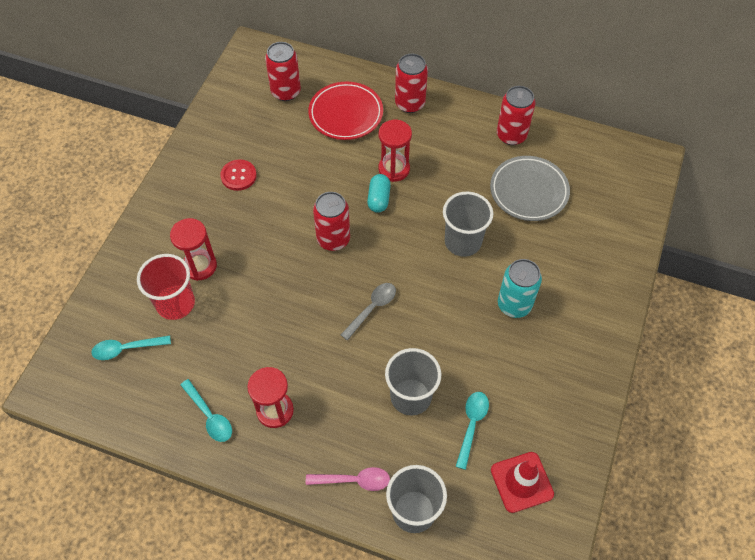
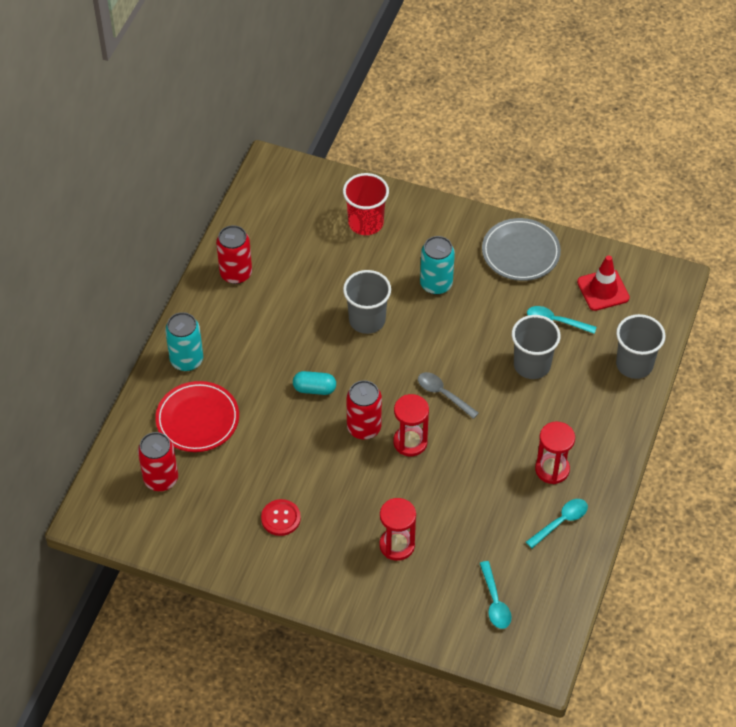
camera: 90 degrees left, 5 degrees down
red cup [137,254,195,320] -> red cup moved to [343,173,389,235]
pink spoon [306,467,390,491] -> none
red hourglass [379,120,412,182] -> red hourglass moved to [393,394,429,456]
red can [395,54,428,113] -> turquoise can [165,312,203,371]
grey plate [490,156,570,221] -> grey plate moved to [482,218,561,281]

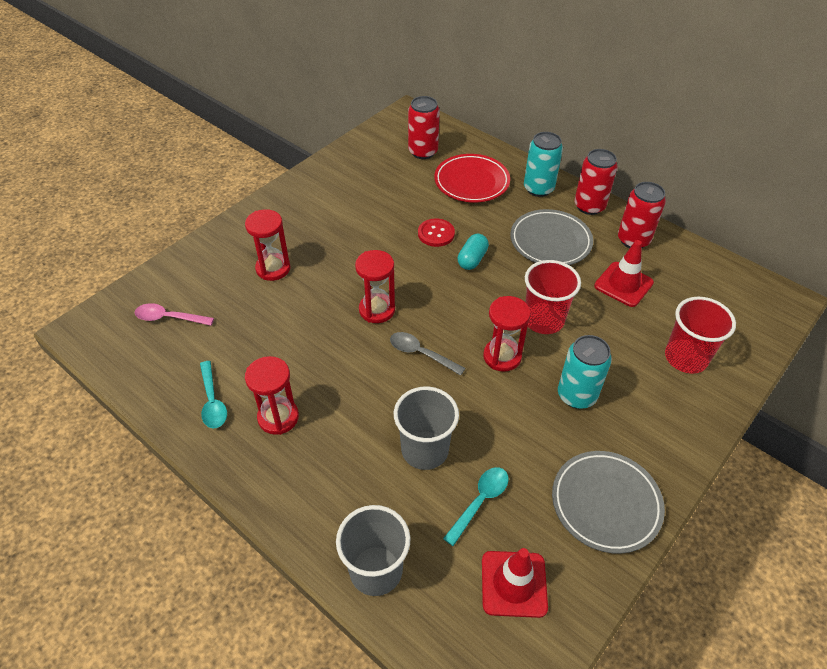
camera: 110 degrees right, 5 degrees down
red button [261,499,301,536] -> red button moved to [418,218,455,247]
grey cup [343,270,391,334] -> red cup [525,260,581,334]
red can [346,380,382,439] -> red can moved to [574,149,618,215]
grey spoon [418,372,479,419] -> grey spoon turned 120 degrees counterclockwise [390,332,465,376]
turquoise spoon [480,561,512,629] -> pink spoon [135,303,214,326]
none -> red hourglass [483,296,531,372]
none -> grey plate [510,209,593,265]
none -> red traffic cone [594,240,654,307]

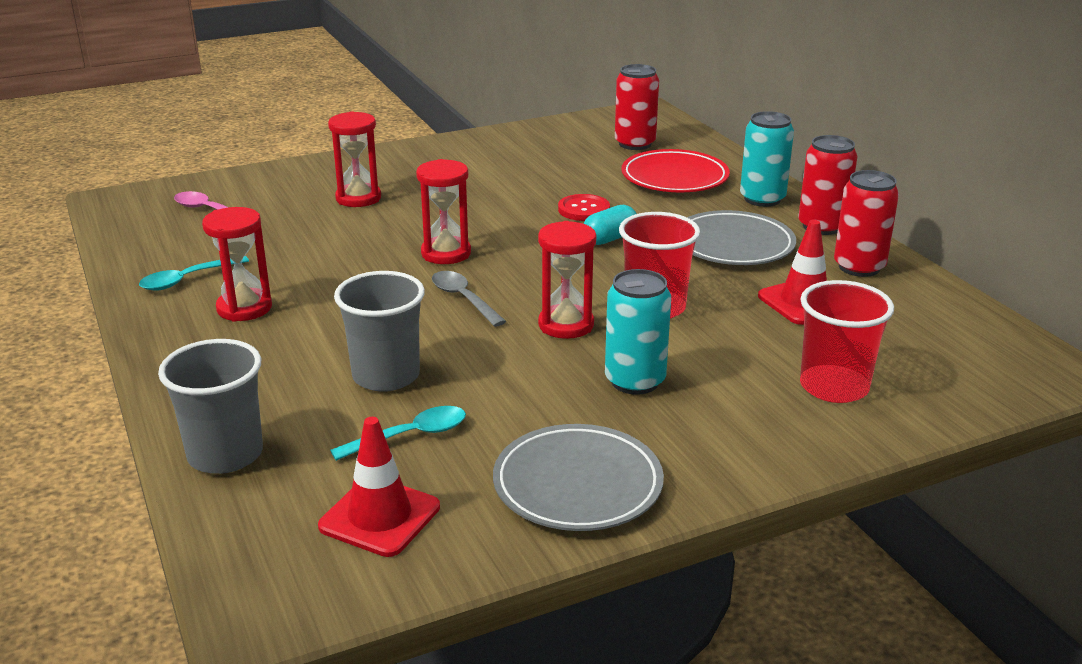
camera: 25 degrees right, 20 degrees down
turquoise spoon [200,361,227,428] -> turquoise spoon turned 45 degrees clockwise [139,256,249,291]

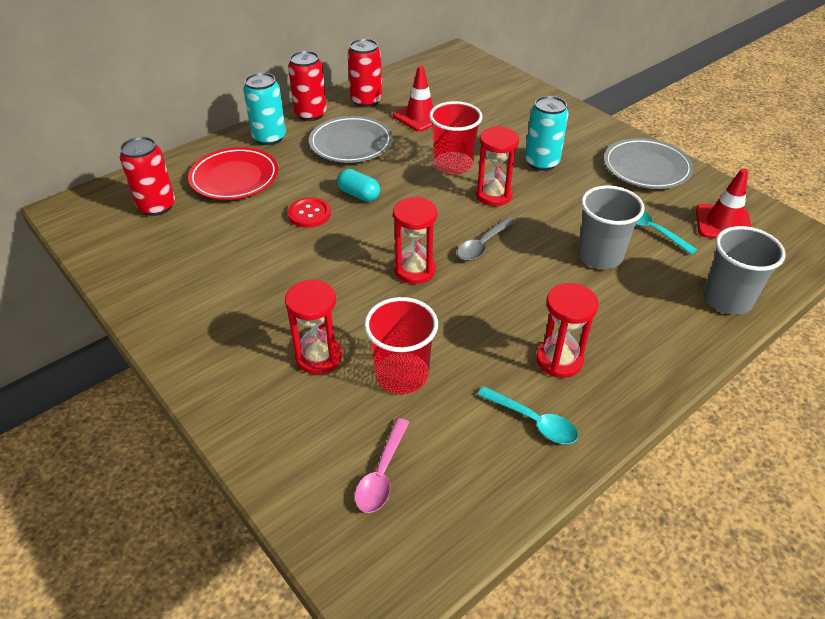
camera: 105 degrees left, 15 degrees up
red cup [800,280,894,403] -> red cup moved to [364,297,438,394]

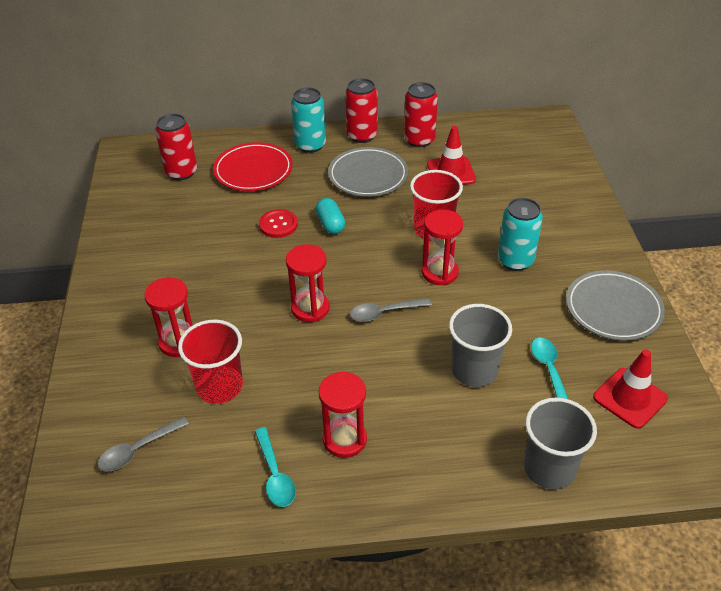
camera: 35 degrees right, 0 degrees up
pink spoon [355,418,409,513] -> grey spoon [97,416,189,471]

